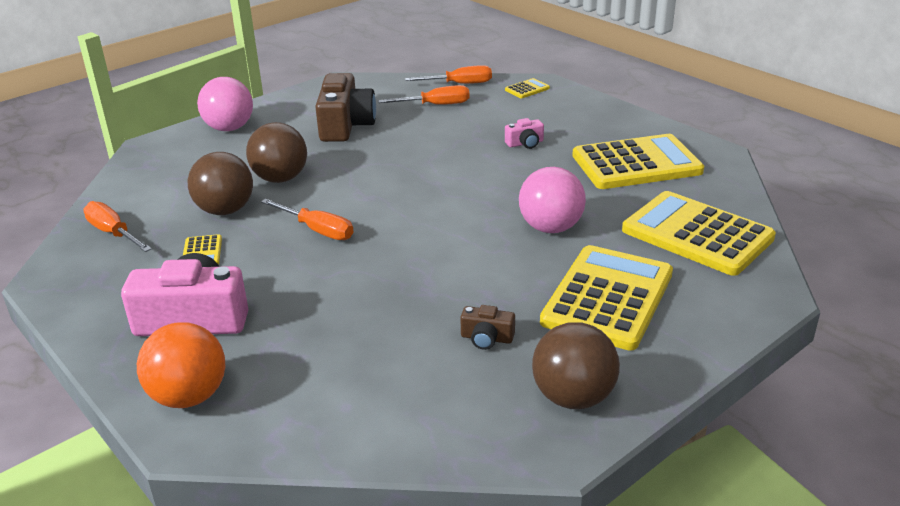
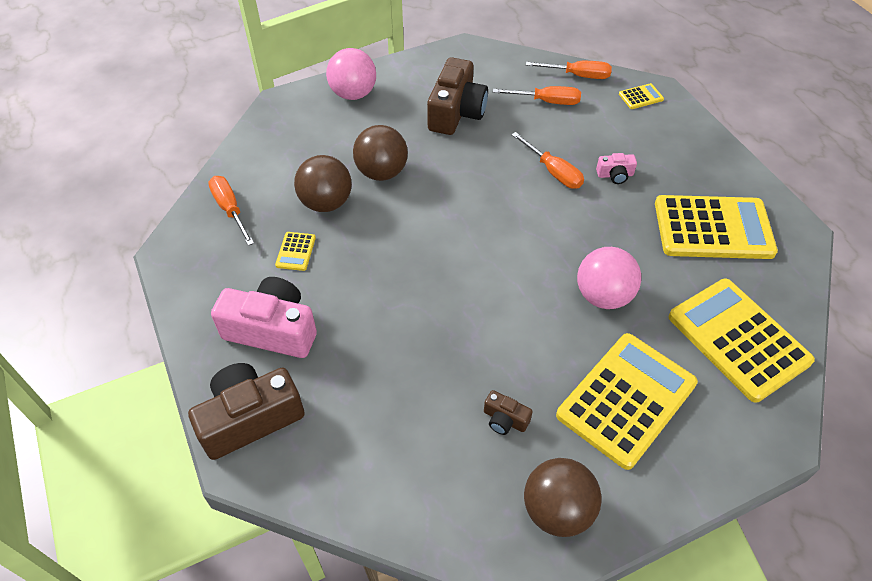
camera: 15 degrees right, 20 degrees up
orange ball [137,322,226,408] -> brown camera [188,363,305,460]
orange screwdriver [261,199,353,240] -> orange screwdriver moved to [511,132,584,189]

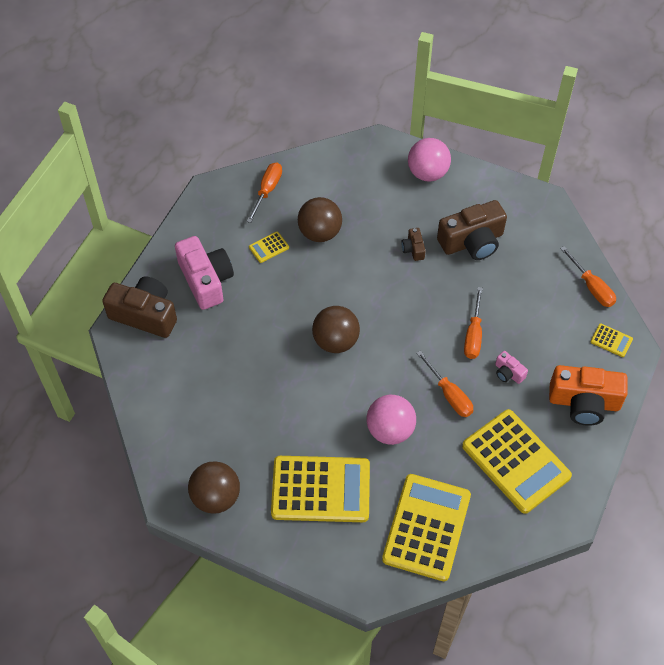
camera: 50 degrees right, 5 degrees up
brown ball [353,125,408,181] -> brown ball moved to [312,306,360,353]
brown camera [484,390,533,435] -> brown camera moved to [401,228,426,261]
orange screwdriver [493,86,581,105] -> orange screwdriver moved to [416,350,473,417]
none -> orange camera [549,365,628,426]

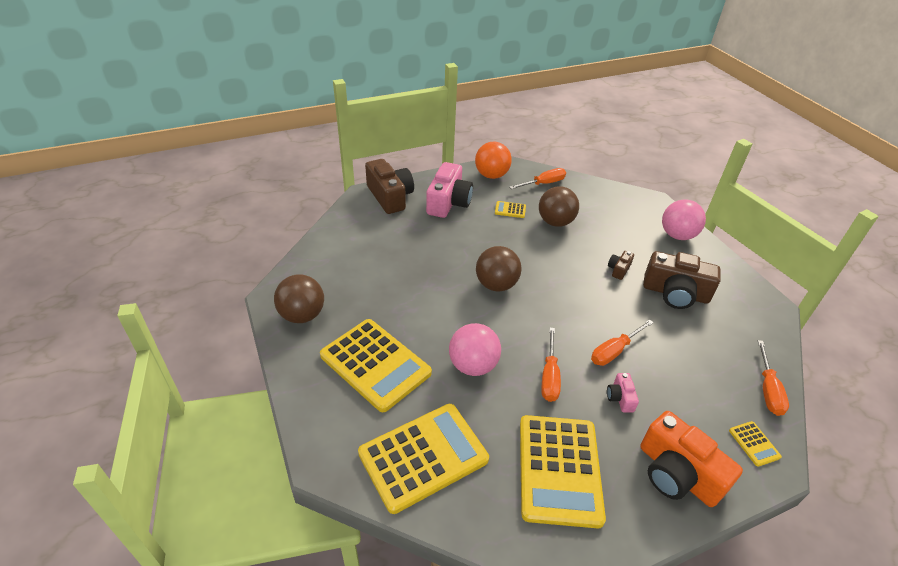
camera: 40 degrees right, 15 degrees down
none -> orange ball [475,142,512,179]

